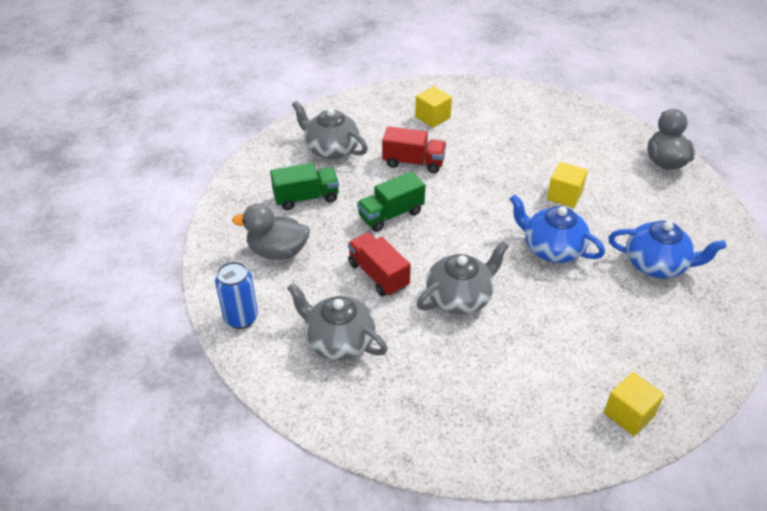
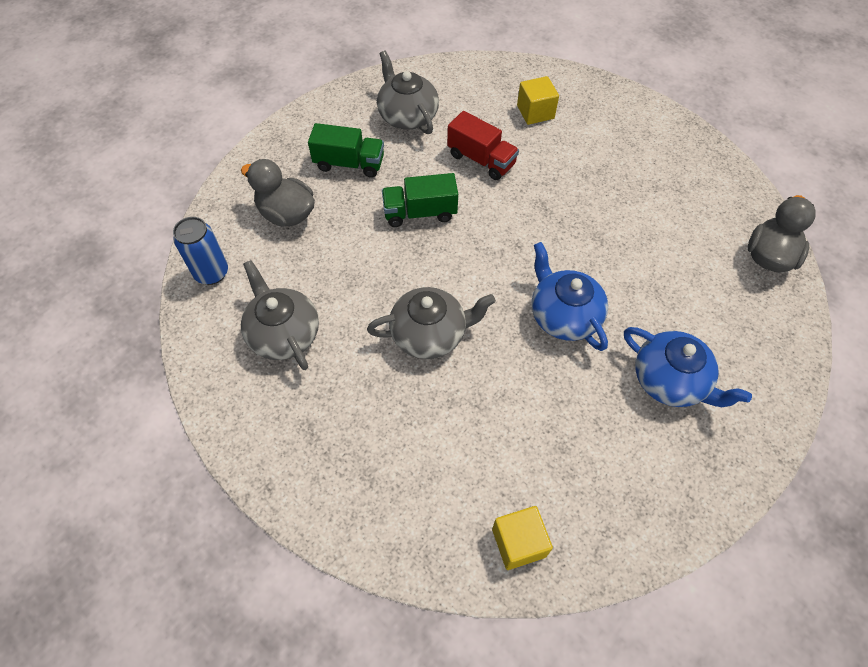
camera: 25 degrees right, 15 degrees up
red truck [348,233,411,297] -> none
yellow cube [547,162,588,208] -> none

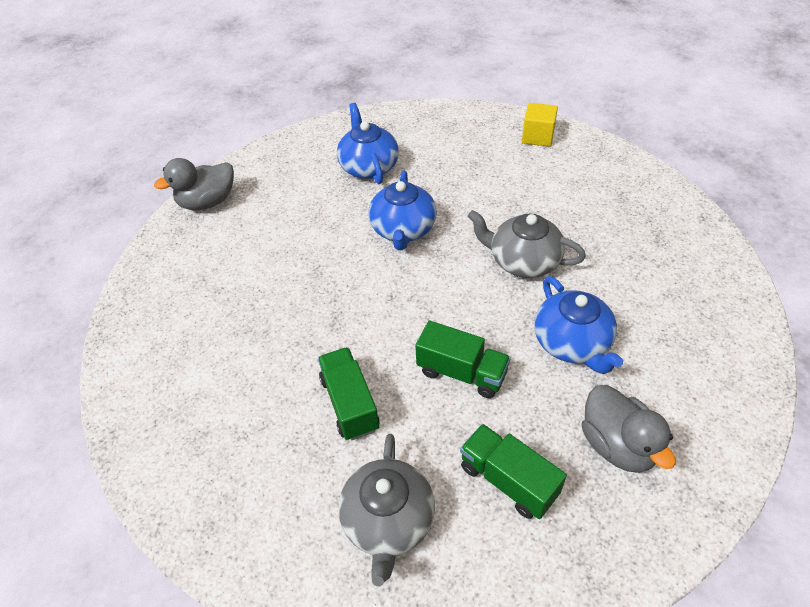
camera: 145 degrees left, 10 degrees down
blue can [173,217,228,285] -> none
grey teapot [241,260,319,370] -> none
red truck [447,111,519,180] -> green truck [318,347,380,441]
yellow cube [517,76,559,125] -> none
none -> blue teapot [534,276,623,374]

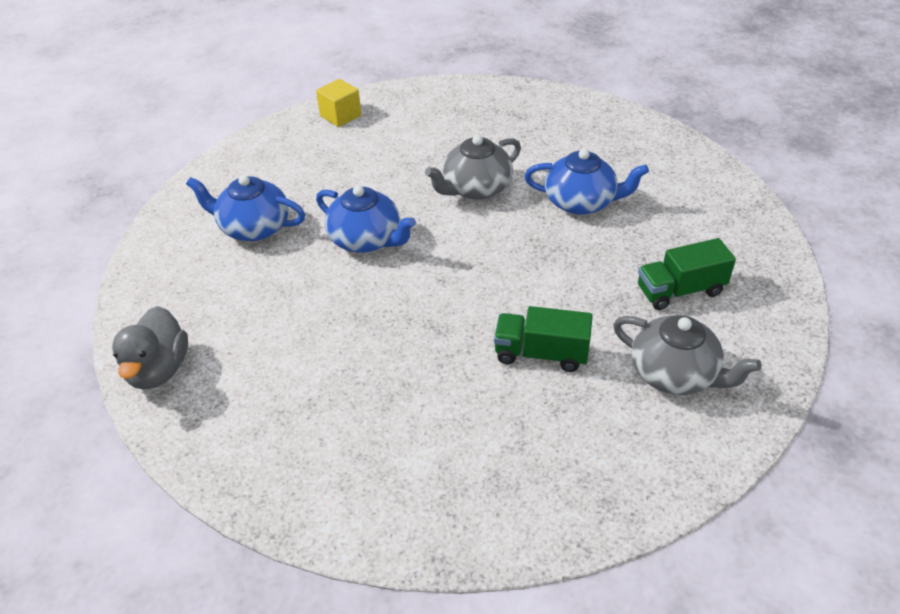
camera: 60 degrees left, 5 degrees down
green truck [415,321,511,398] -> none
grey duck [582,385,676,473] -> none

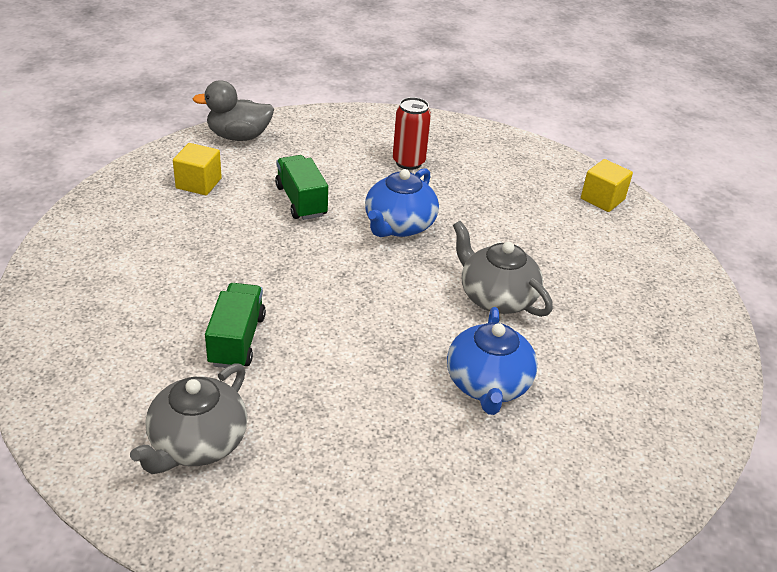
camera: 80 degrees right, 5 degrees down
blue teapot [186,175,305,241] -> red can [393,97,431,170]
green truck [638,238,736,310] -> green truck moved to [275,155,328,220]
none -> yellow cube [173,143,222,195]

